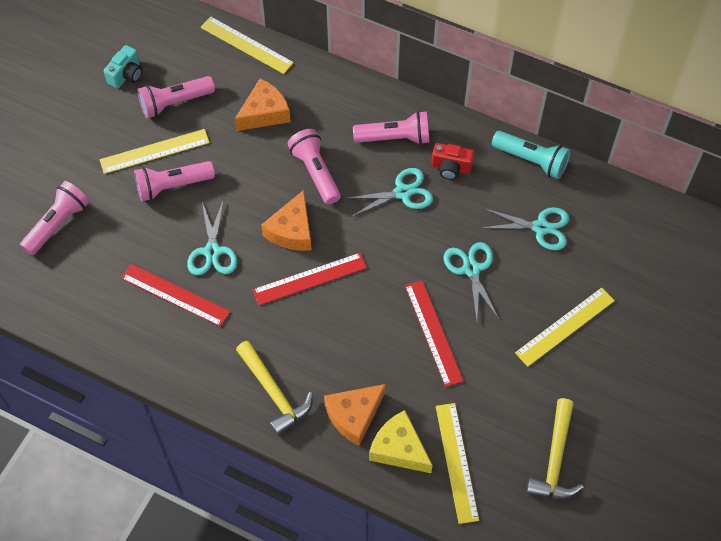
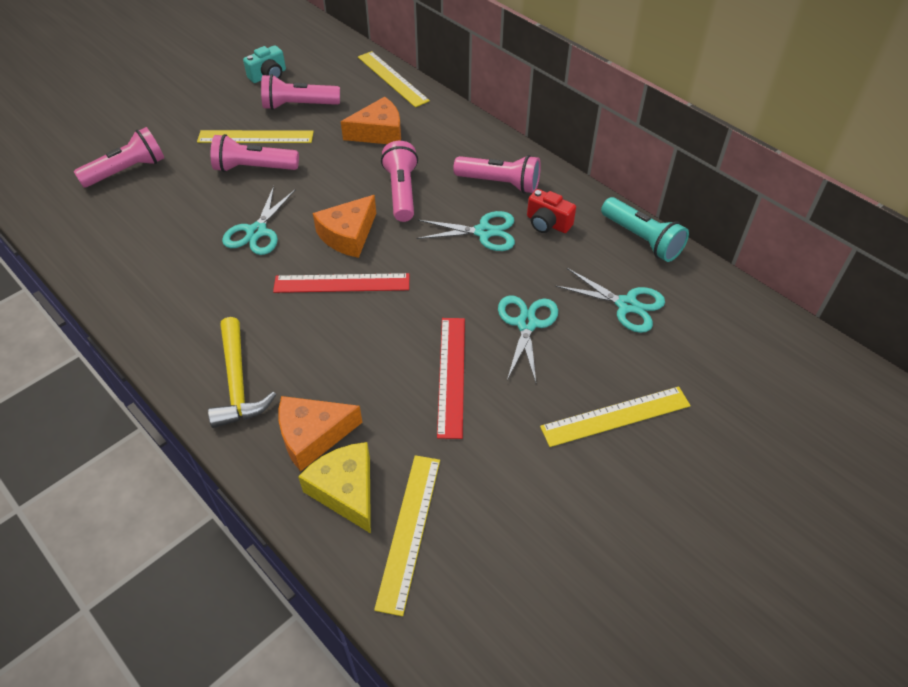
camera: 20 degrees right, 10 degrees down
red ruler [121,264,230,327] -> none
yellow hammer [526,398,584,499] -> none

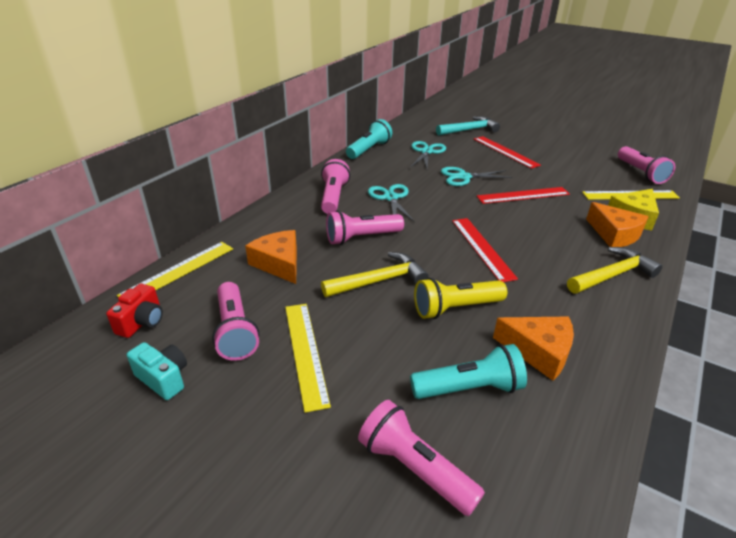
camera: 105 degrees left, 15 degrees down
pink flashlight [211,134,299,172] -> pink flashlight moved to [618,146,675,184]
turquoise scissors [222,186,296,255] -> yellow flashlight [414,278,507,319]
orange cheese [313,195,376,258] -> orange cheese moved to [493,317,574,381]
red camera [527,189,576,233] -> red camera moved to [106,284,163,338]
yellow ruler [540,386,691,447] -> red ruler [474,136,541,169]
none -> yellow hammer [321,252,429,297]
none -> turquoise flashlight [410,344,527,399]
none -> turquoise hammer [436,116,500,136]

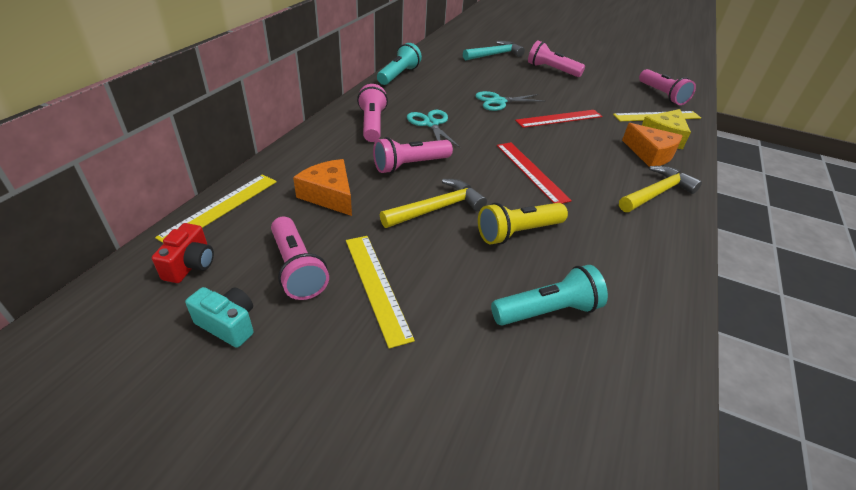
camera: 10 degrees left, 5 degrees up
pink flashlight [358,400,485,516] -> pink flashlight moved to [528,41,585,77]
turquoise scissors [410,141,446,168] -> none
red ruler [474,136,541,169] -> none
orange cheese [493,317,574,381] -> none

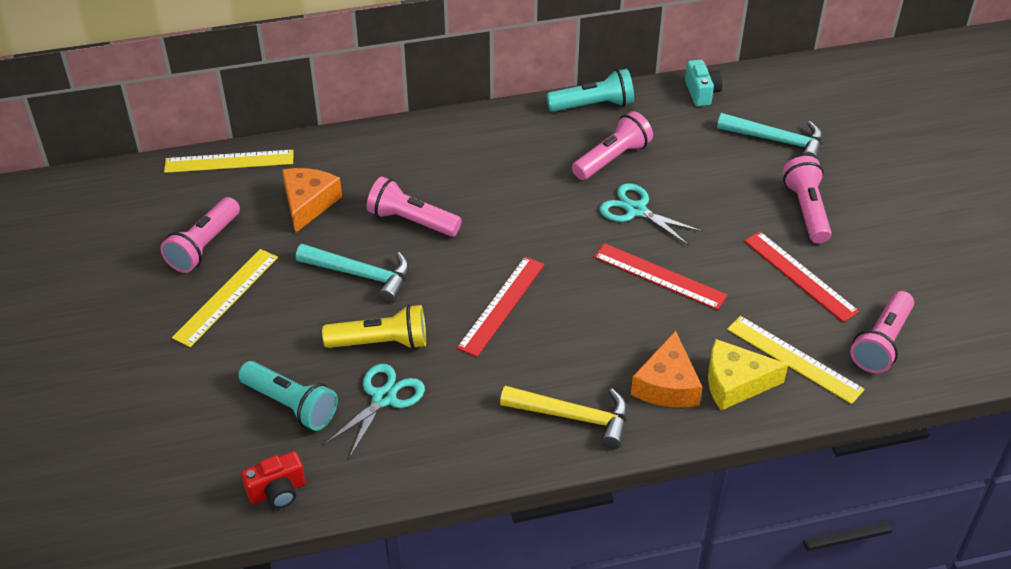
camera: 55 degrees right, 5 degrees up
red camera [152,223,214,283] -> red camera moved to [241,451,306,508]
turquoise camera [185,287,254,348] -> turquoise camera moved to [685,60,723,106]
pink flashlight [357,84,388,142] -> pink flashlight moved to [572,111,653,180]
yellow hammer [380,179,487,228] -> turquoise hammer [296,244,409,303]
turquoise scissors [407,110,461,148] -> turquoise scissors moved to [324,364,425,458]
yellow flashlight [478,203,568,245] -> yellow flashlight turned 150 degrees clockwise [322,304,426,349]
none -> red ruler [744,232,859,322]

